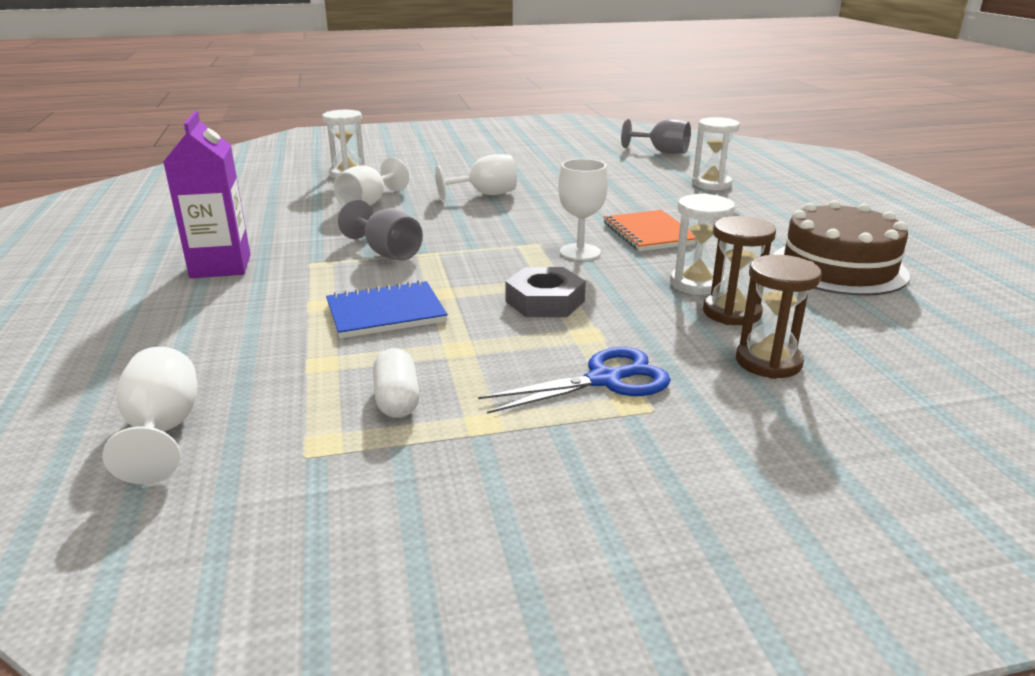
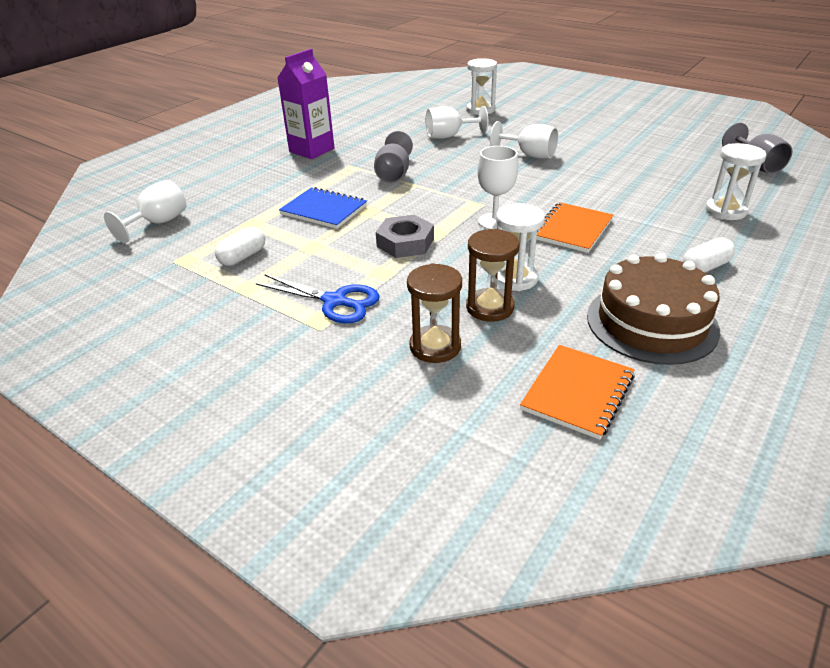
camera: 50 degrees right, 10 degrees up
none -> orange notebook [520,345,635,440]
none -> white capsule [683,237,735,273]

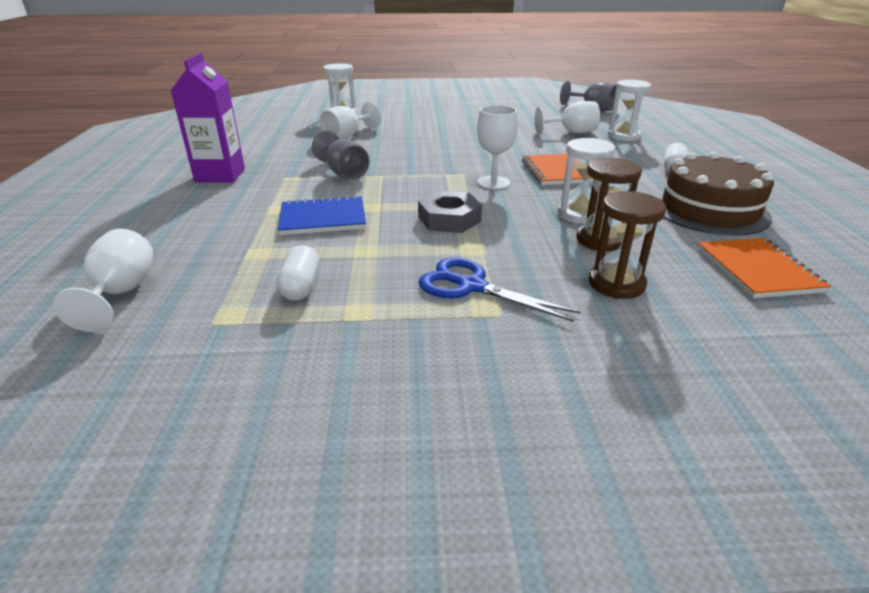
camera: 40 degrees left, 5 degrees down
blue scissors [256,274,380,323] -> blue scissors turned 135 degrees counterclockwise [418,257,580,322]
white goblet [490,121,558,158] -> white goblet moved to [535,101,600,135]

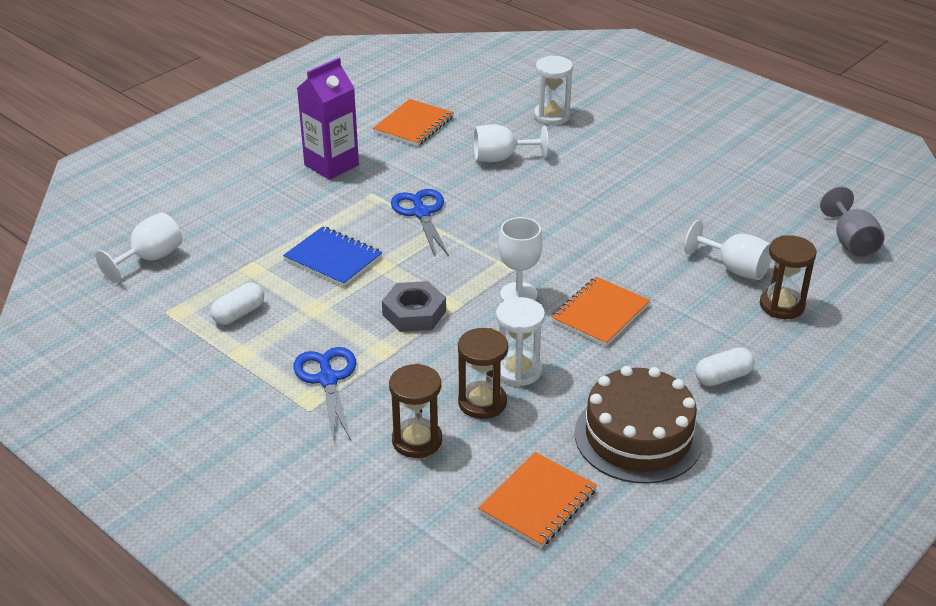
camera: 45 degrees right, 5 degrees up
grey goblet [312,131,370,180] -> blue scissors [391,189,449,256]
white hourglass [608,80,651,141] -> brown hourglass [760,235,817,319]
none -> orange notebook [373,99,454,146]

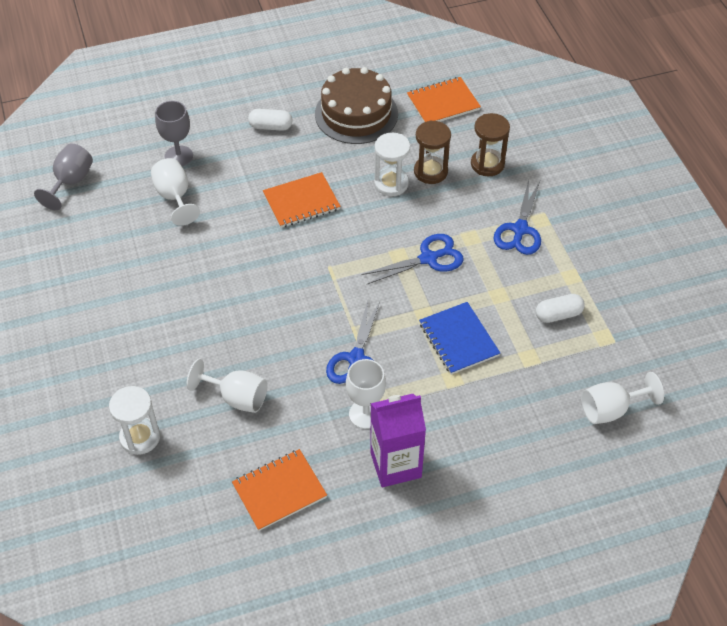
camera: 150 degrees left, 15 degrees up
grey nut [382,281,446,332] -> blue scissors [361,234,464,285]
white goblet [498,217,543,301] -> white goblet moved to [346,359,386,429]
brown hourglass [760,235,817,319] -> grey goblet [155,101,193,166]

